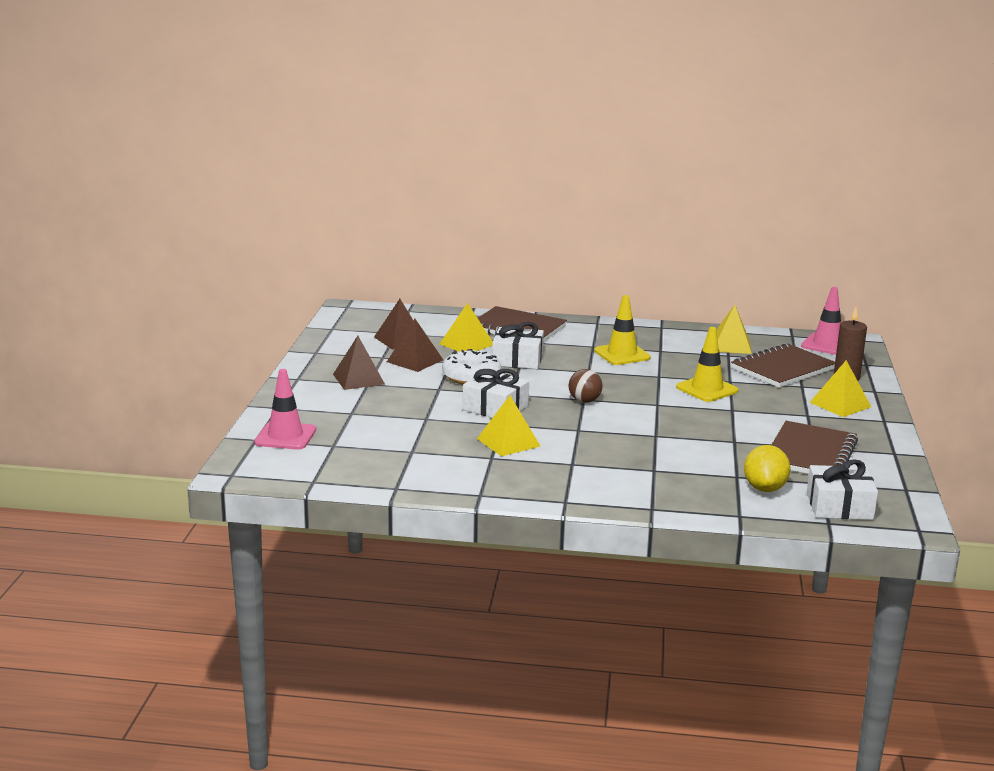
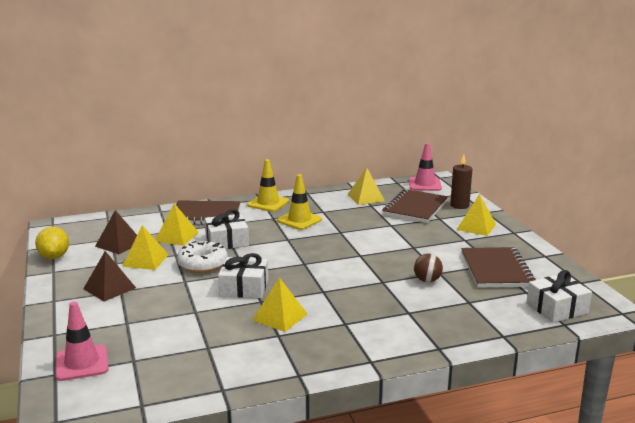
camera: 25 degrees left, 0 degrees up
brown pyramid [387,319,443,372] -> yellow pyramid [122,225,169,270]
brown ball [569,369,603,403] -> brown ball moved to [414,254,443,282]
yellow traffic cone [676,327,738,402] -> yellow traffic cone moved to [247,159,289,212]
yellow lemon [744,445,791,492] -> yellow lemon moved to [35,226,69,259]

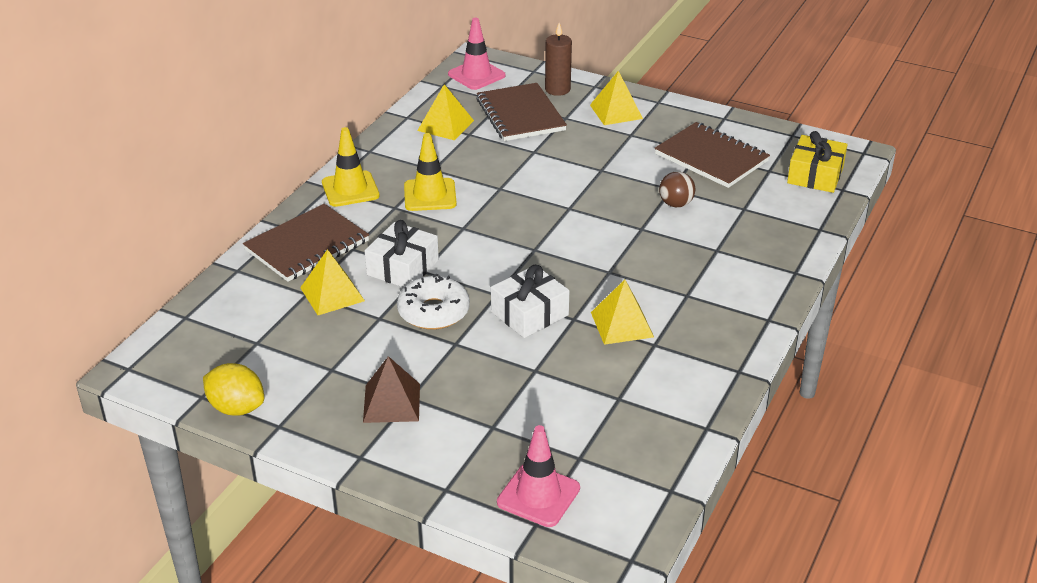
camera: 45 degrees left, 15 degrees up
brown pyramid [95,210,137,254] -> none
yellow pyramid [122,225,169,270] -> none
white gift [526,270,592,323] -> yellow gift [787,131,847,193]

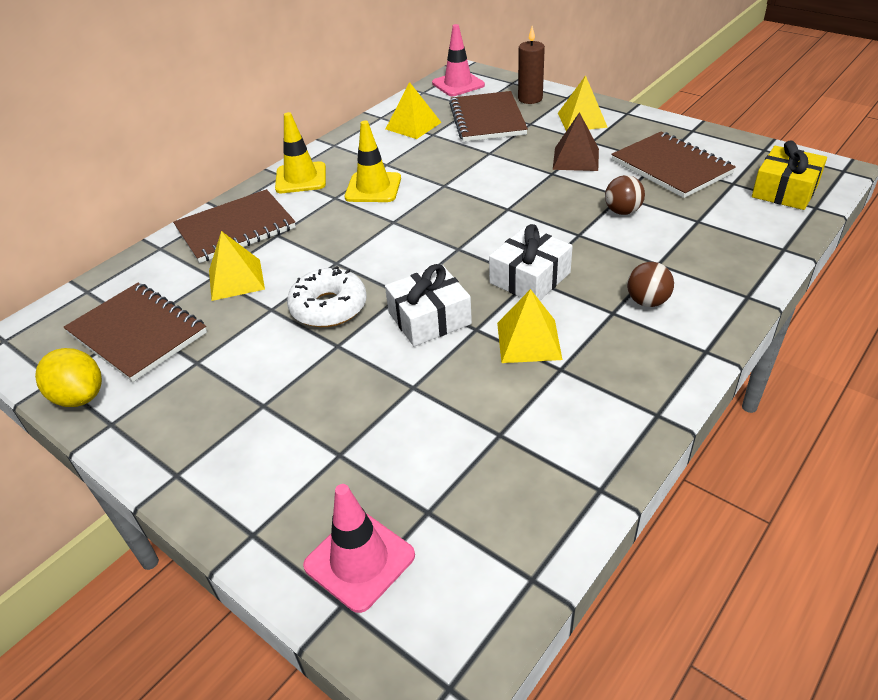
camera: 15 degrees right, 5 degrees up
brown pyramid [363,356,420,423] -> brown pyramid moved to [553,112,599,171]
white gift [365,220,439,288] -> white gift moved to [489,224,573,300]
none -> brown notebook [64,283,207,382]
none -> brown ball [627,262,674,307]

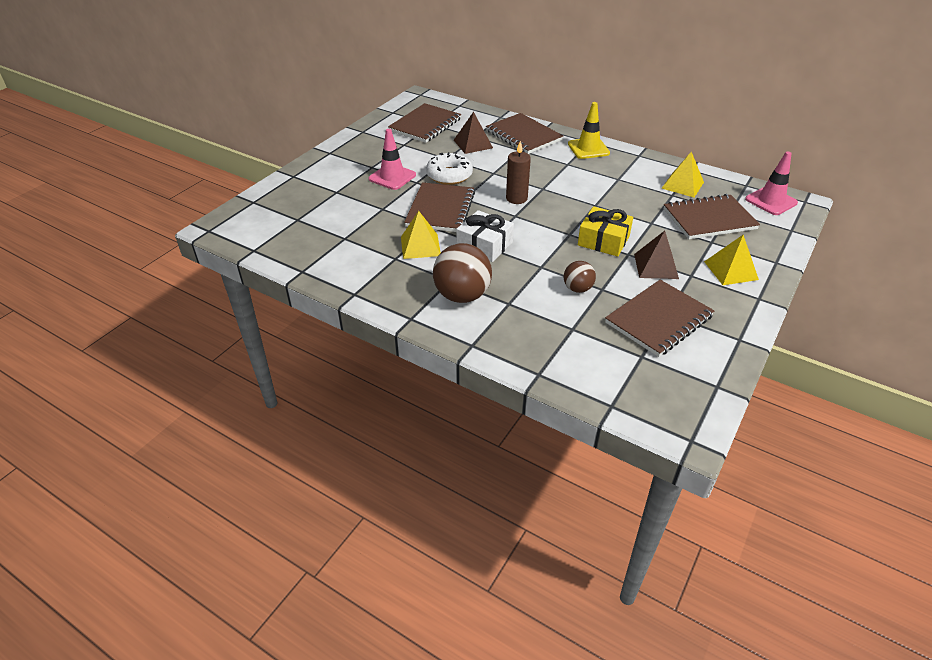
camera: 80 degrees right, 0 degrees up
yellow lemon [35,348,102,407] -> none
yellow pyramid [209,231,265,301] -> brown pyramid [454,112,493,154]
pink traffic cone [303,484,415,613] -> pink traffic cone moved to [369,129,416,190]
yellow traffic cone [345,121,401,202] -> none
white gift [385,264,472,346] -> brown notebook [404,182,475,232]
brown candle [518,26,545,104] -> brown candle moved to [506,141,531,204]
brown ball [627,262,674,307] -> brown ball [433,243,492,303], size x1.82
yellow gift [752,141,827,210] -> yellow gift moved to [578,206,633,257]

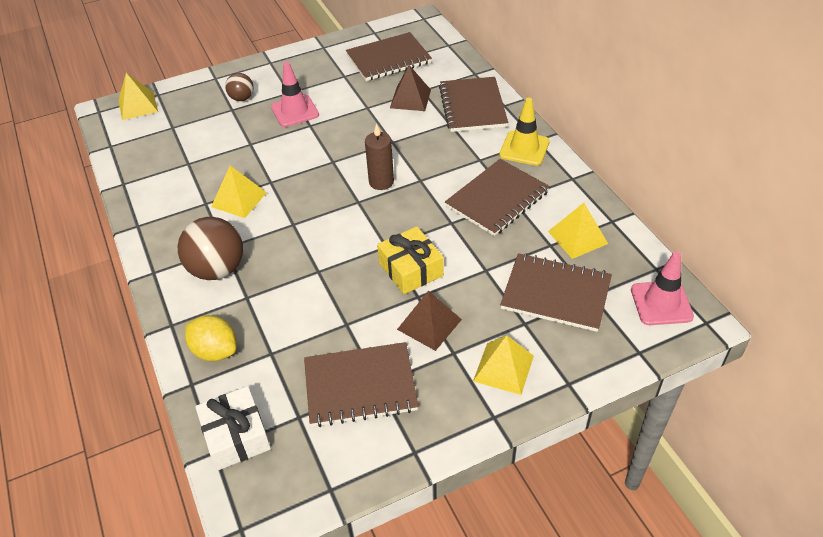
camera: 35 degrees right, 5 degrees up
brown notebook [404,182,475,232] -> brown notebook moved to [445,159,550,236]
white donut [426,152,473,185] -> none
white gift [456,210,514,262] -> white gift moved to [195,386,271,470]
brown ball [564,261,596,293] -> brown ball moved to [225,73,254,101]
none -> yellow pyramid [118,73,158,120]
none -> yellow lemon [185,315,237,362]

